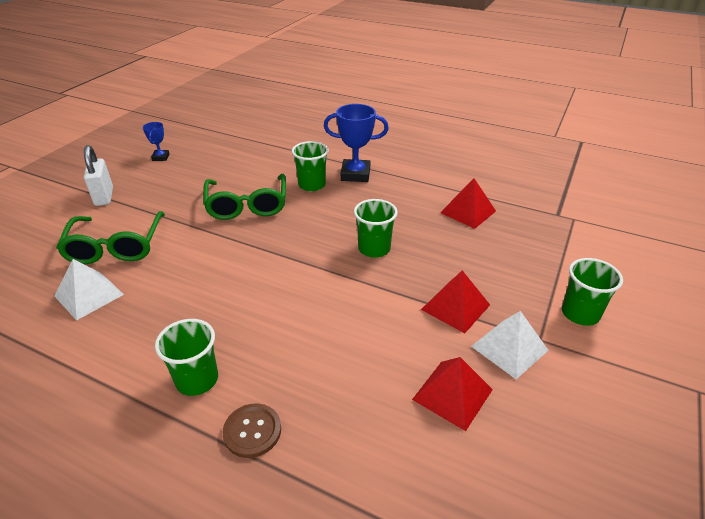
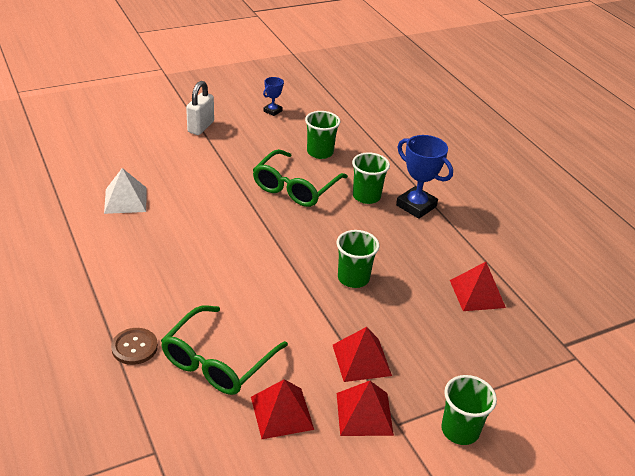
camera: 35 degrees right, 0 degrees up
green glasses [56,211,165,264] -> green glasses moved to [161,305,288,395]
green cup [155,319,218,396] -> green cup moved to [305,111,340,159]
white pyramid [471,311,549,379] -> red pyramid [337,381,394,436]

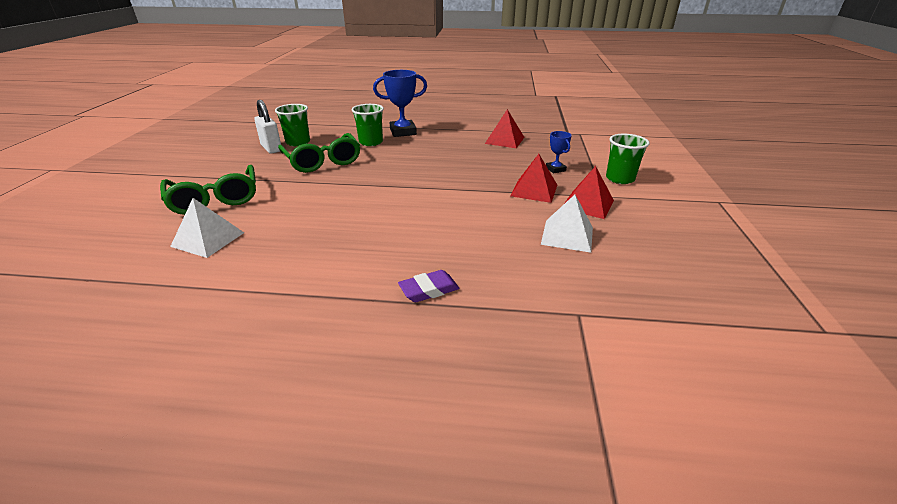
camera: 55 degrees left, 5 degrees down
brown button [111,328,158,365] -> purple eraser [398,270,460,302]
green glasses [161,305,288,395] -> green glasses moved to [160,165,256,215]
white padlock [186,81,214,135] -> white padlock moved to [254,100,281,154]
red pyramid [251,379,314,439] -> white pyramid [541,195,593,253]
blue trophy [263,77,284,116] -> blue trophy moved to [546,131,572,173]
green cup [337,230,379,288] -> none

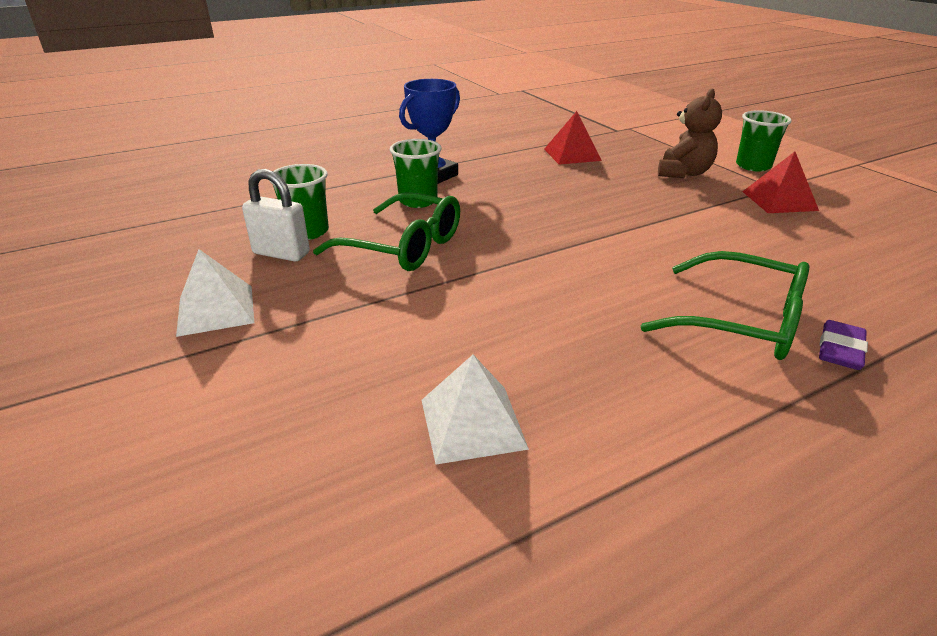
camera: 35 degrees left, 0 degrees up
green glasses [160,165,256,215] -> green glasses moved to [641,251,809,360]
red pyramid [510,154,557,203] -> none
white pyramid [541,195,593,253] -> white pyramid moved to [176,249,254,337]
blue trophy [546,131,572,173] -> brown teddy bear [658,89,722,178]

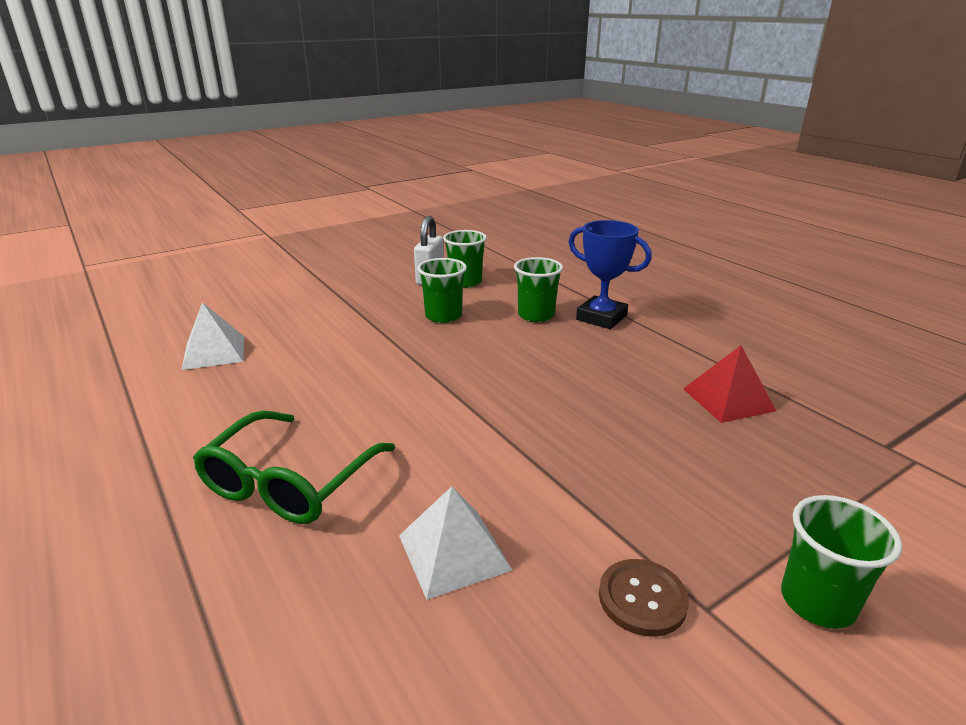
camera: 85 degrees right, 5 degrees down
white pyramid [176,249,254,337] -> white pyramid moved to [399,487,512,600]
green glasses [313,192,460,271] -> green cup [417,258,467,323]
brown teddy bear [658,89,722,178] -> none
red pyramid [743,152,819,213] -> brown button [599,559,689,637]
purple eraser [819,320,868,370] -> none

